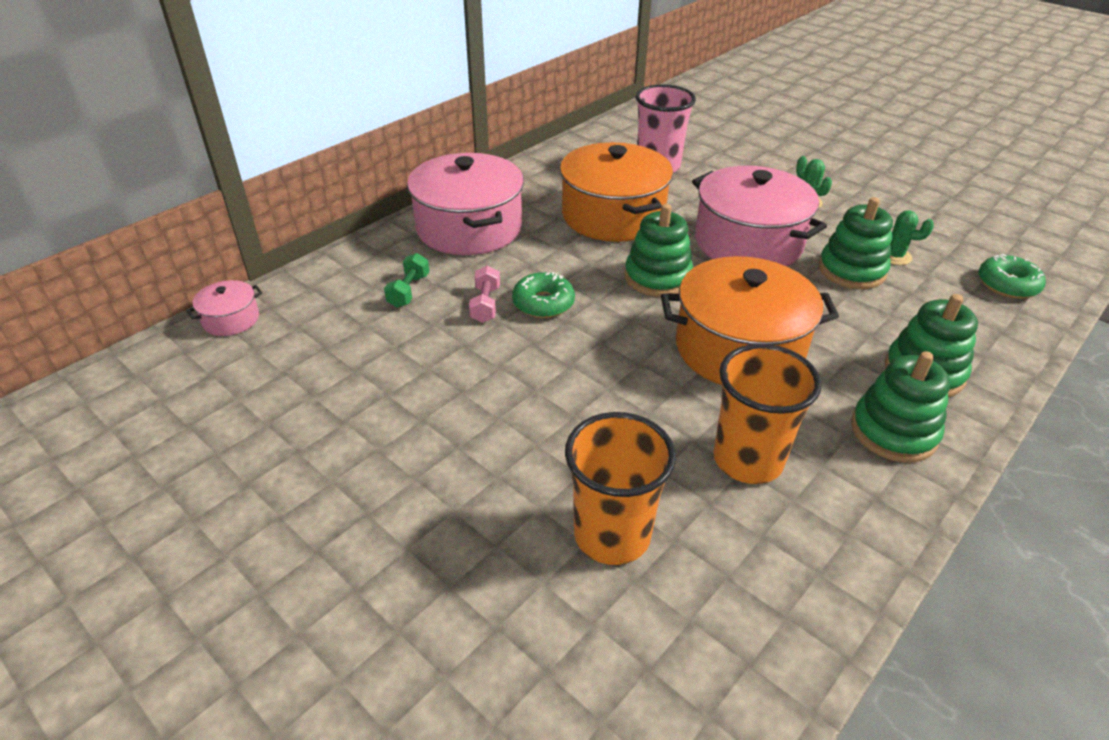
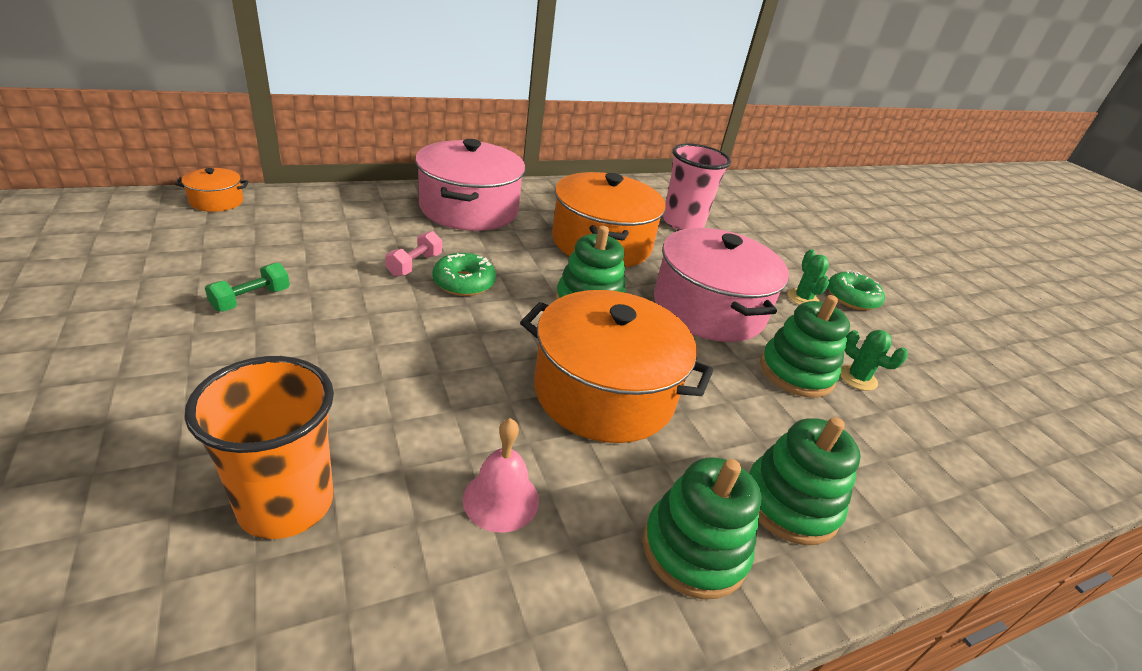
camera: 20 degrees right, 5 degrees down
pink pot [186,280,262,336] -> orange pot [175,168,248,212]
green dumbbell [384,253,430,308] -> green dumbbell moved to [205,263,290,312]
orange cup [713,344,821,484] -> pink bell [463,418,539,533]
green donut [978,254,1046,299] -> green donut moved to [828,270,885,310]

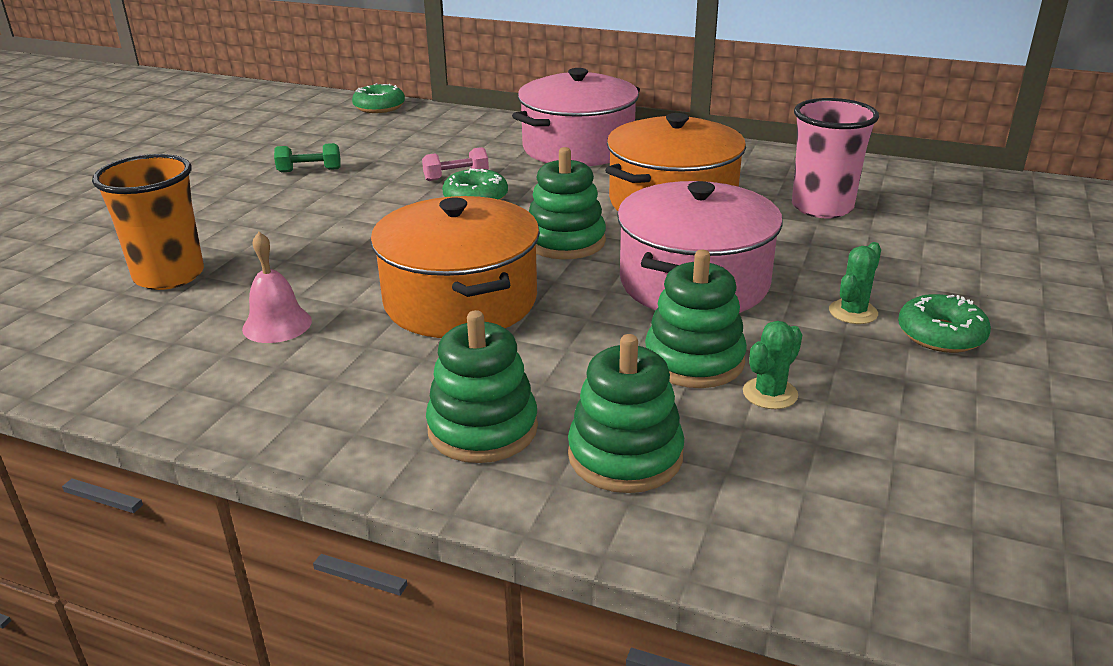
camera: 50 degrees right, 5 degrees down
orange pot [175,168,248,212] -> green donut [352,83,405,113]
green stacking toy [643,457,762,599] -> green stacking toy moved to [568,334,684,493]
green cactus [840,330,908,391] -> green cactus turned 45 degrees clockwise [743,321,802,409]

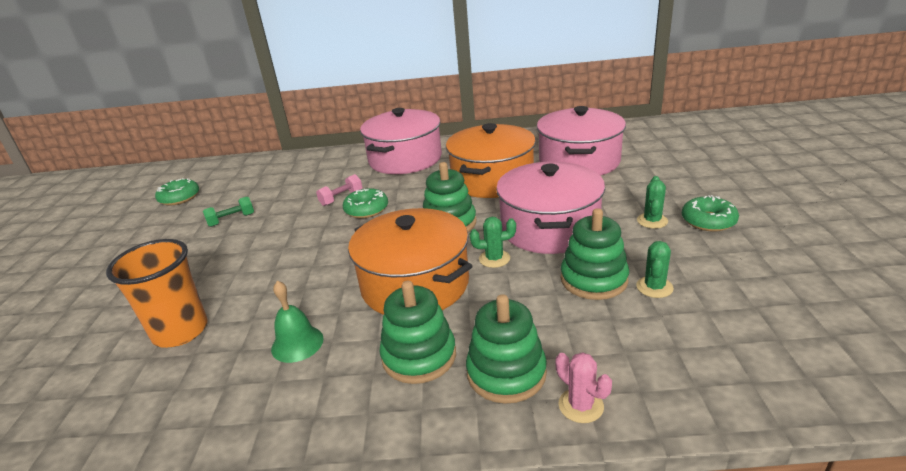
camera: 20 degrees left, 0 degrees up
pink bell [242,232,312,343] -> green bell [271,281,324,363]
green donut [352,83,405,113] -> green donut moved to [155,178,199,205]
green stacking toy [568,334,684,493] -> green stacking toy moved to [379,281,456,384]
pink cup [792,98,879,218] -> pink pot [537,106,626,176]
none -> green cactus [470,217,516,268]
none -> pink cactus [555,352,612,423]

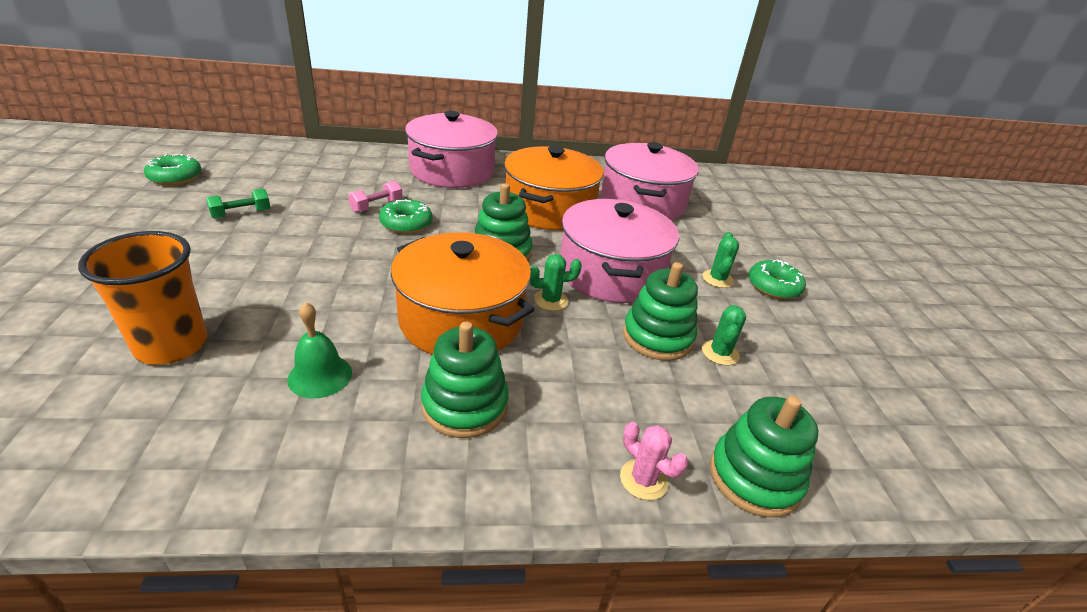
camera: 10 degrees left, 5 degrees up
green stacking toy [466,294,547,404] -> green stacking toy moved to [710,396,818,517]

